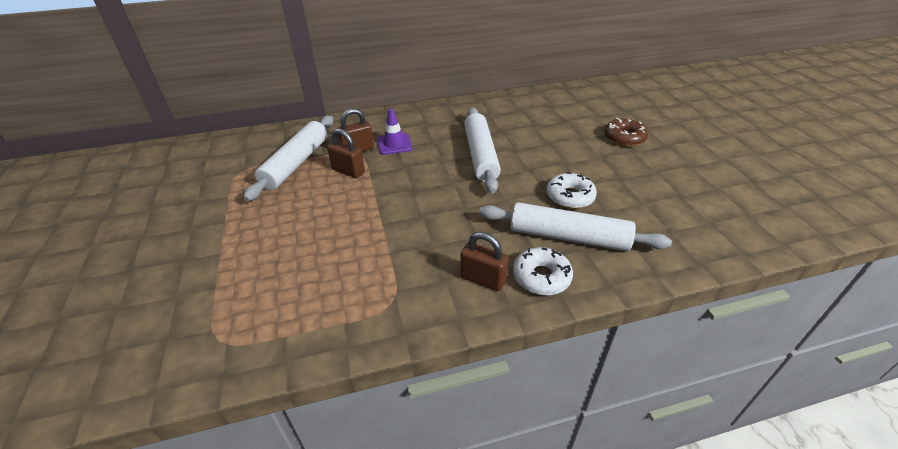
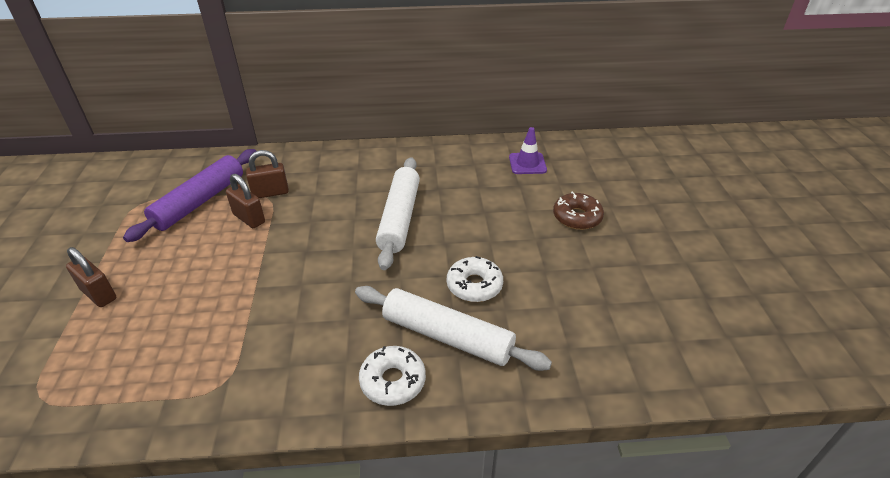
camera: 10 degrees right, 0 degrees up
white rolling pin [243,116,333,201] -> purple rolling pin [123,149,256,242]
purple traffic cone [377,109,412,155] -> purple traffic cone moved to [509,127,547,174]
brown padlock [460,232,509,291] -> brown padlock moved to [66,247,116,307]

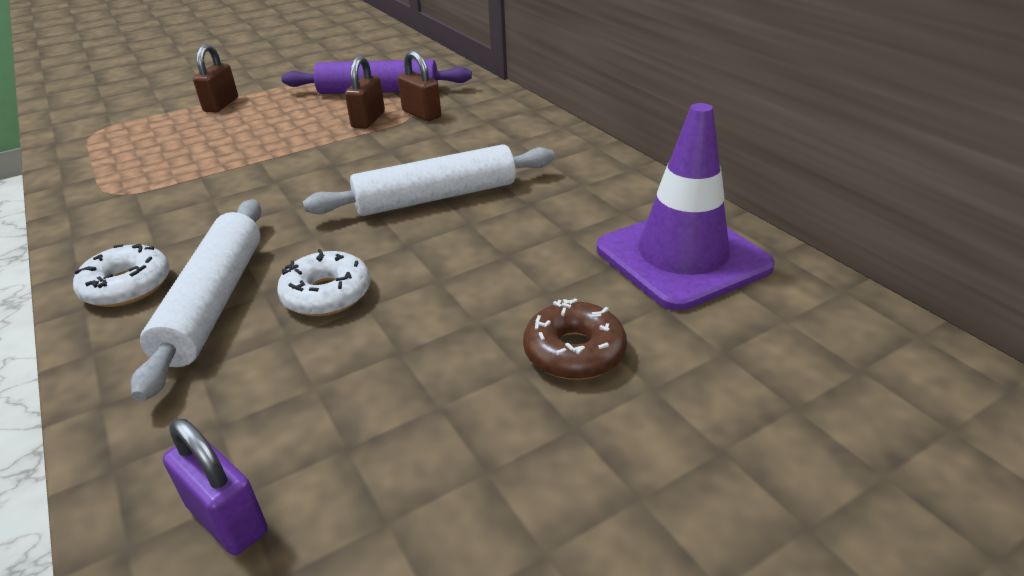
camera: 65 degrees right, 5 degrees down
purple traffic cone [509,127,547,174] -> purple traffic cone [597,103,775,311], size x1.98
none -> purple padlock [163,419,268,555]

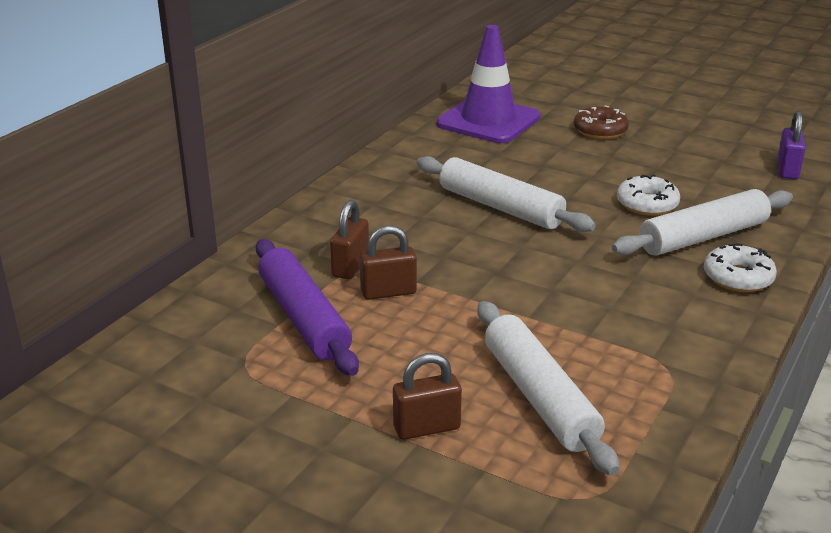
camera: 120 degrees left, 5 degrees down
none -> white rolling pin [477,301,619,476]

